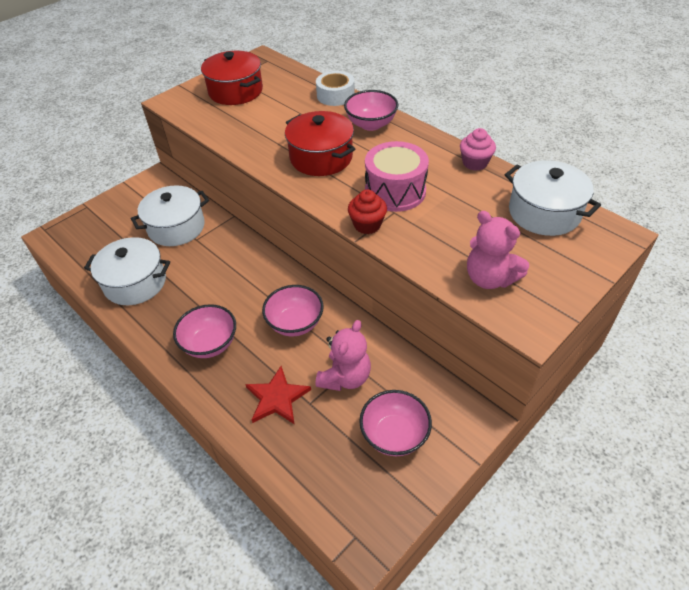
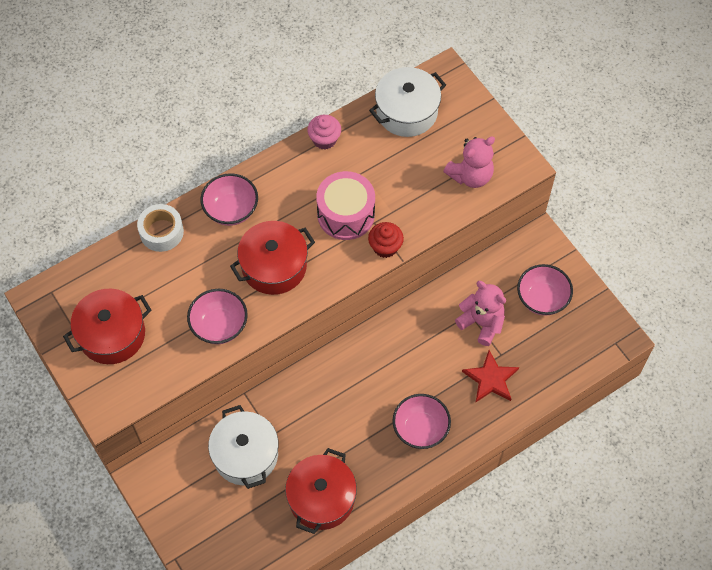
camera: 80 degrees left, 15 degrees up
white pot [84,237,170,305] -> red pot [285,448,357,534]
pink bowl [262,285,324,337] -> pink bowl moved to [187,289,248,344]

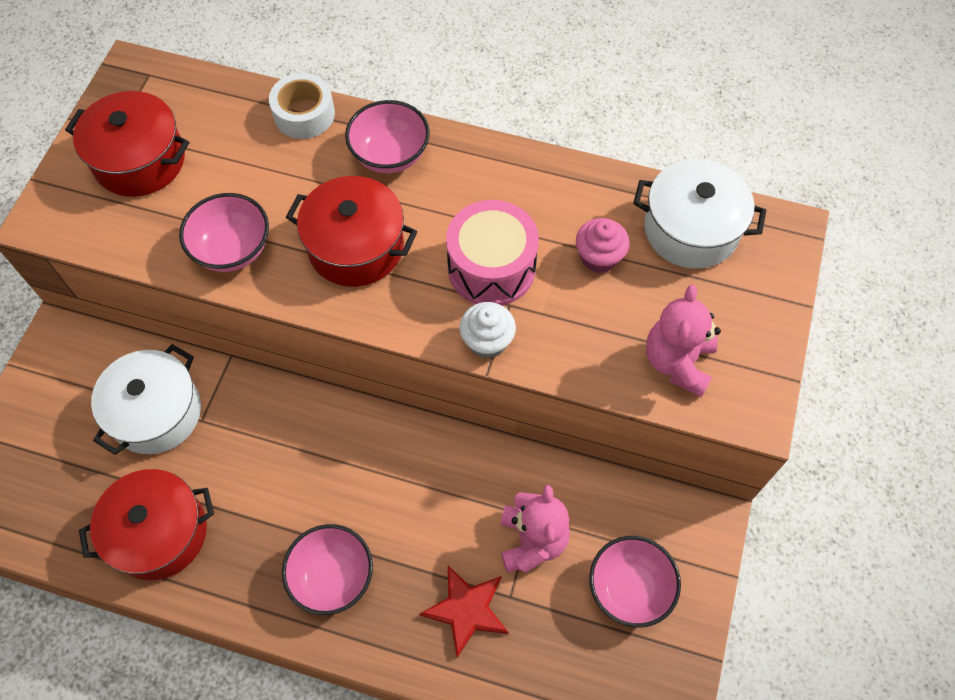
camera: 50 degrees right, 0 degrees up
pink cupcake [307,115,341,149] -> pink cupcake moved to [576,218,630,273]
red cupcake [368,222,404,258] -> white cupcake [459,302,516,358]
pink teddy bear [443,137,495,188] -> pink teddy bear turned 90 degrees clockwise [646,284,721,397]

